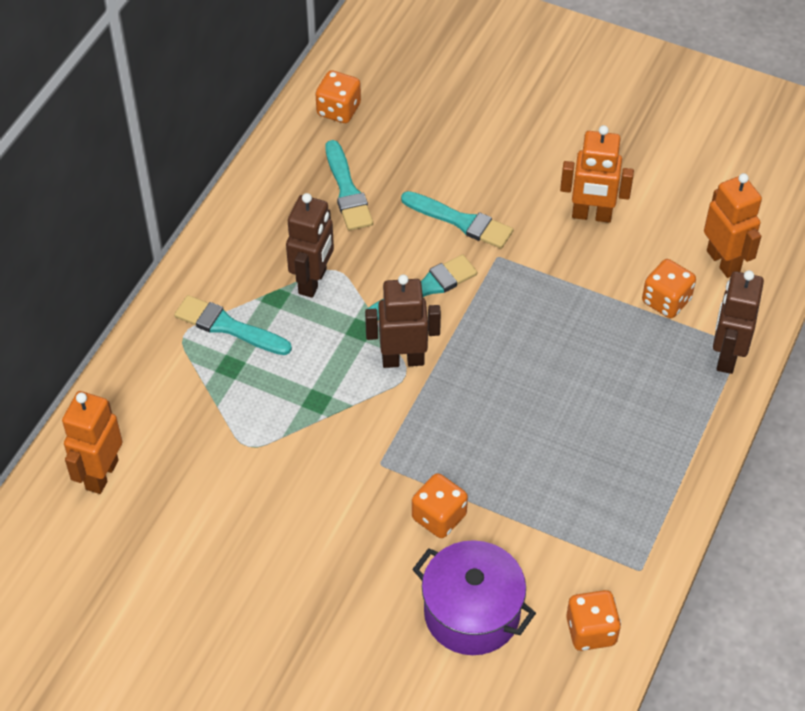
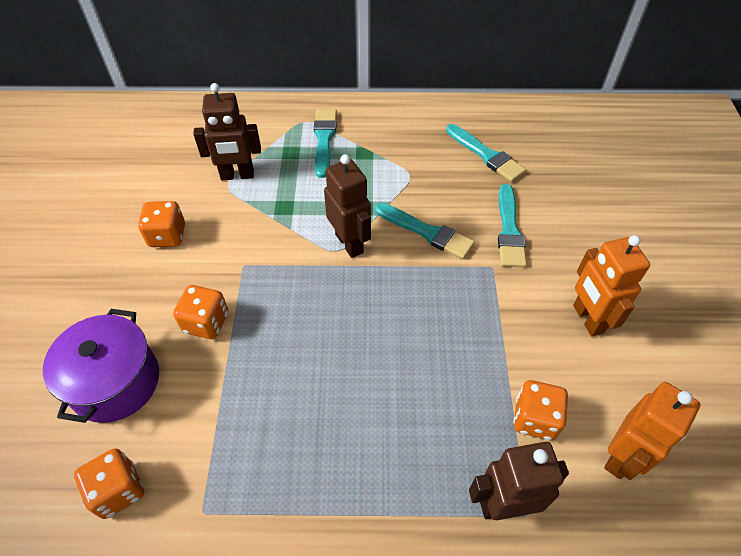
camera: 65 degrees right, 0 degrees up
orange robot [62,391,122,494] -> none
brown robot [286,193,334,298] -> brown robot moved to [193,83,261,180]
orange dice [315,70,361,123] -> orange dice moved to [138,201,185,247]
turquoise brush [326,140,373,231] -> turquoise brush turned 90 degrees counterclockwise [446,124,526,182]

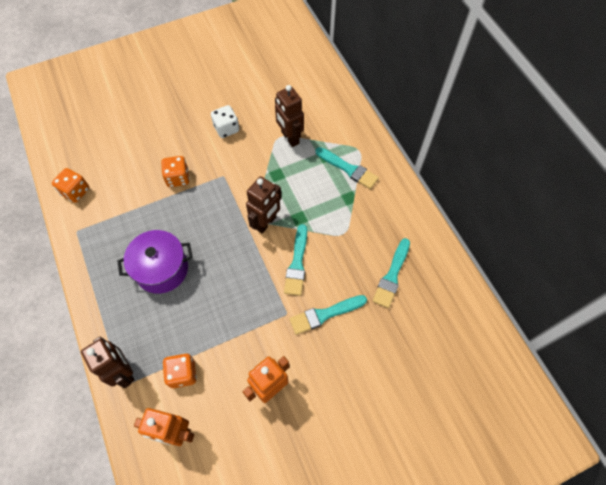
camera: 65 degrees right, 10 degrees up
purple pot [43,309,159,423] -> purple pot moved to [117,230,193,294]
orange dice [138,201,185,247] -> white dice [211,105,239,138]
turquoise brush [314,109,337,178] -> turquoise brush turned 60 degrees clockwise [316,147,379,189]

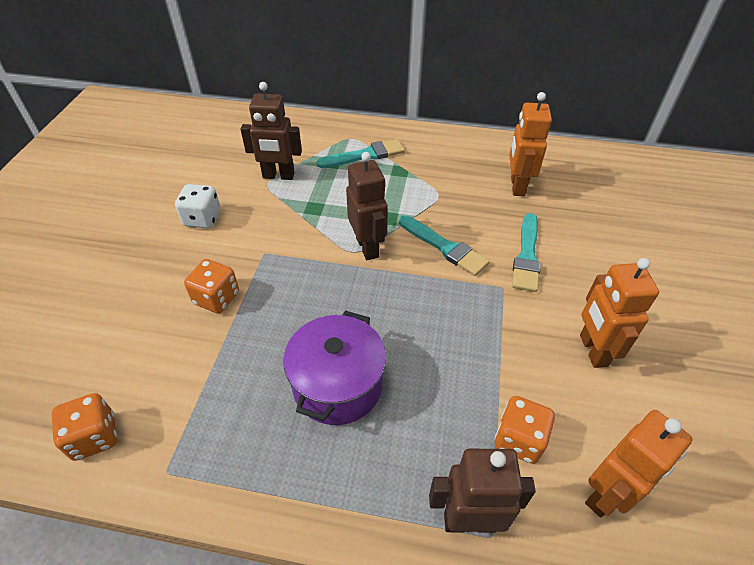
camera: 55 degrees left, 15 degrees down
turquoise brush [373,238,410,308] -> orange robot [509,92,552,196]

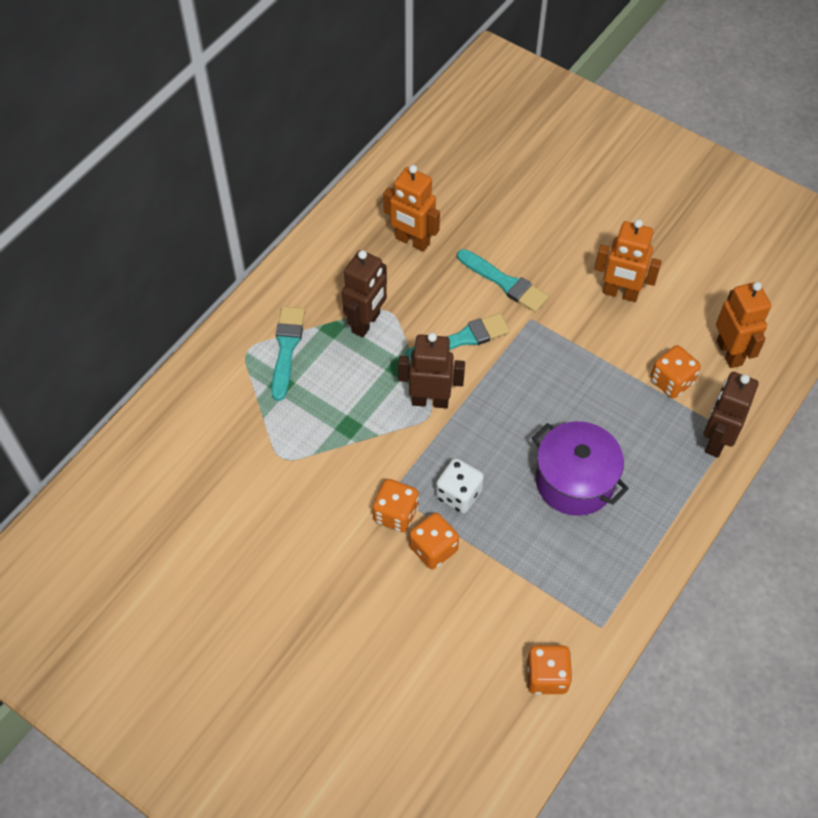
camera: 65 degrees left, 10 degrees up
white dice [175,184,221,229] -> white dice moved to [436,458,484,513]
brown robot [241,82,302,180] -> brown robot moved to [342,250,387,337]
none -> orange dice [372,479,419,532]

